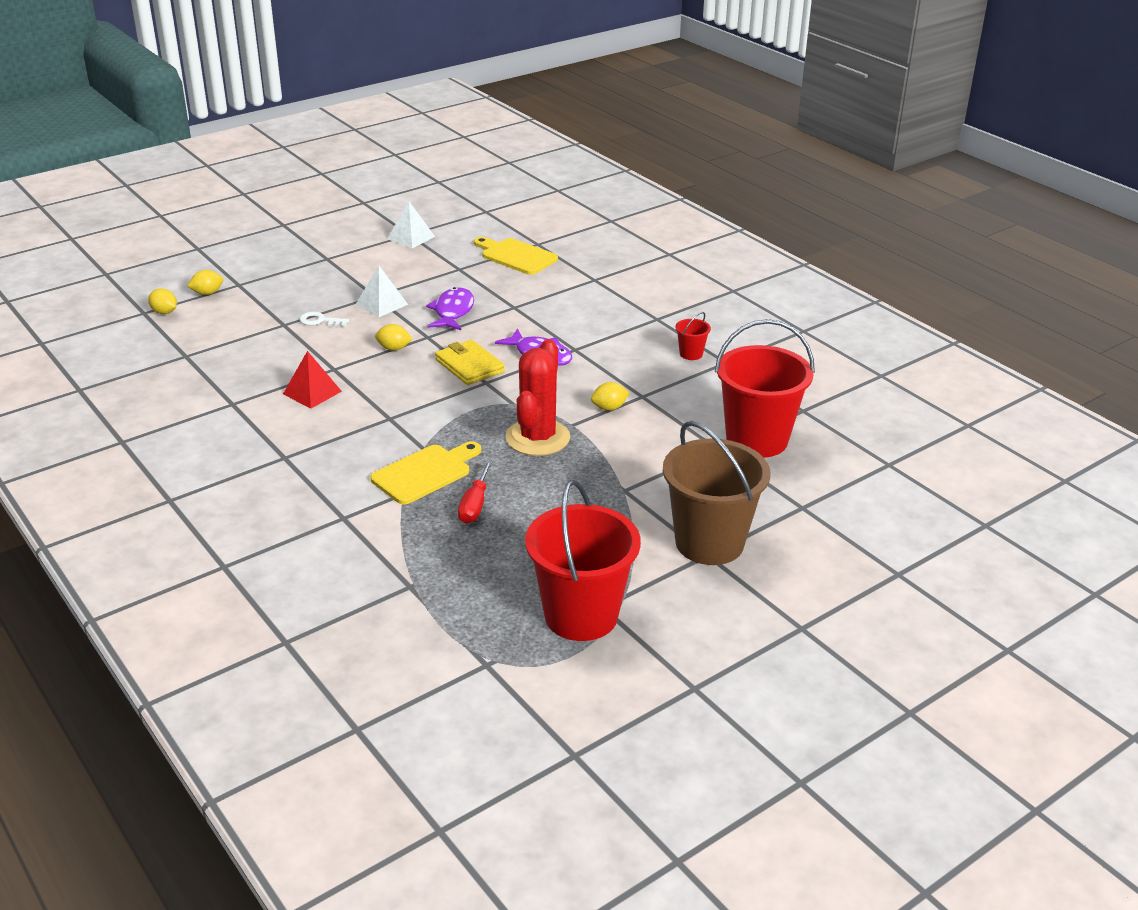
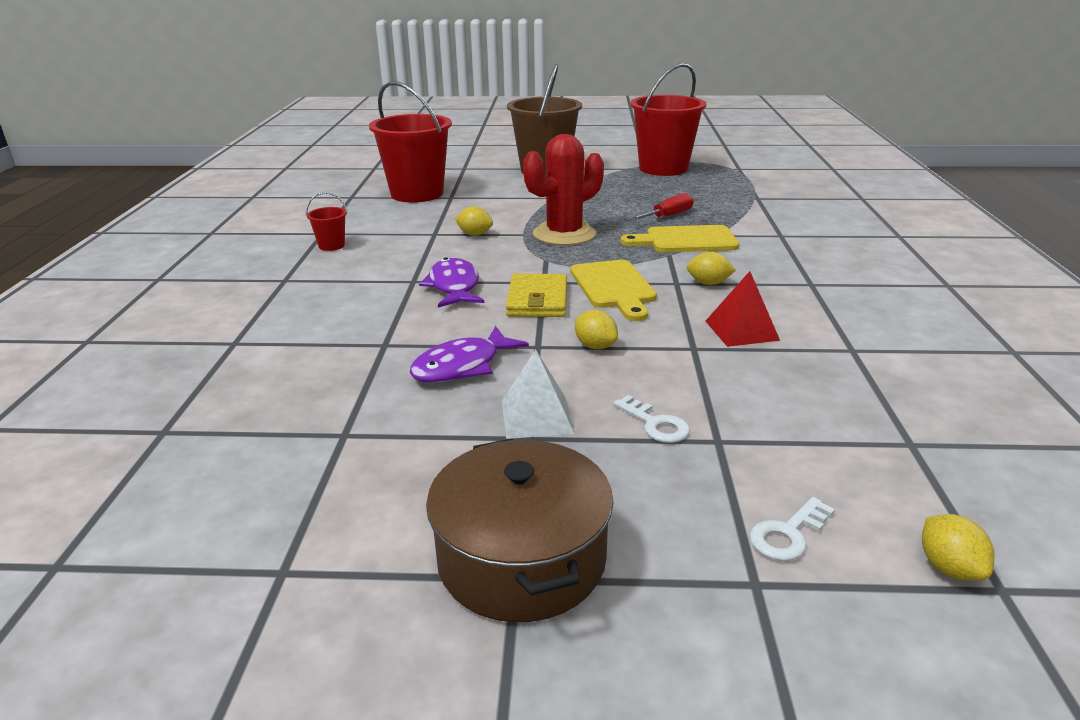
camera: 140 degrees left, 5 degrees down
yellow lemon [188,270,223,295] -> yellow lemon moved to [687,252,736,285]
white pyramid [387,201,435,249] -> none
yellow cutting board [474,237,558,275] -> yellow cutting board moved to [571,260,657,321]
none -> brown pot [426,439,613,622]
none -> white key [749,497,835,561]

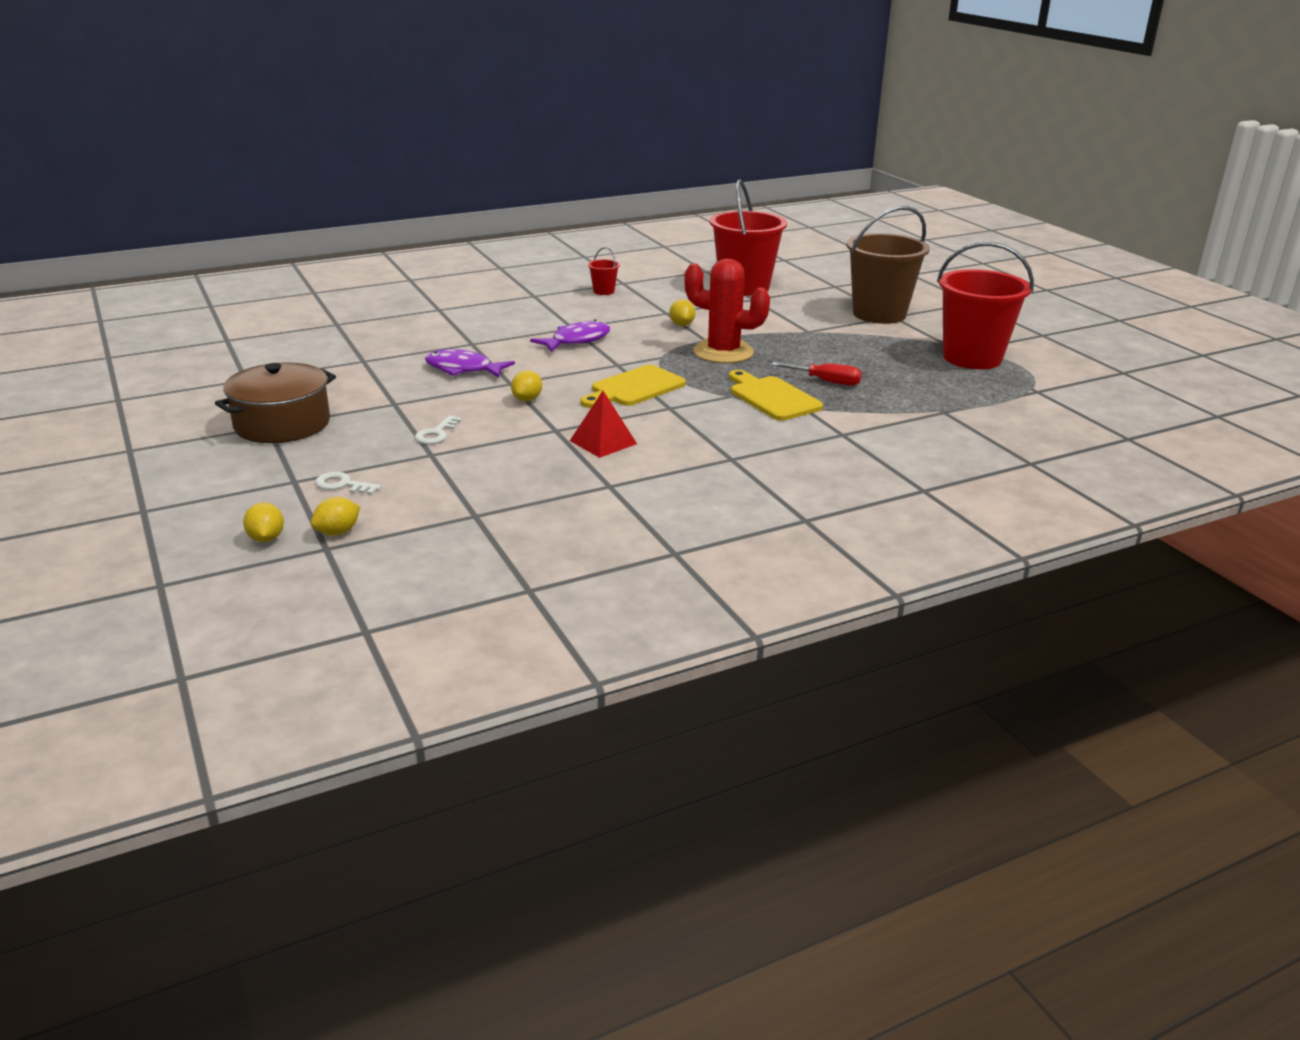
camera: 60 degrees right, 0 degrees up
white pyramid [502,350,574,439] -> none
yellow wallet [506,273,567,317] -> none
yellow lemon [687,252,736,285] -> yellow lemon moved to [243,502,284,542]

